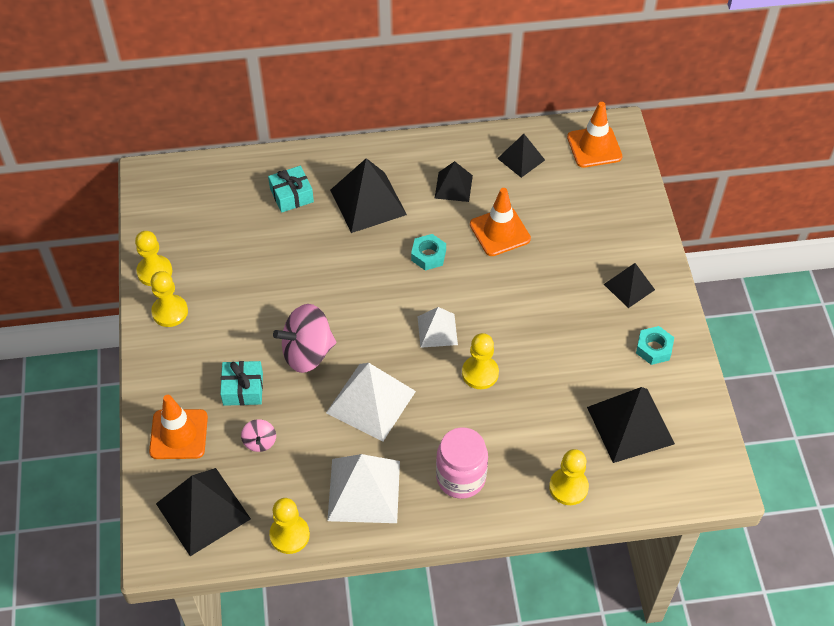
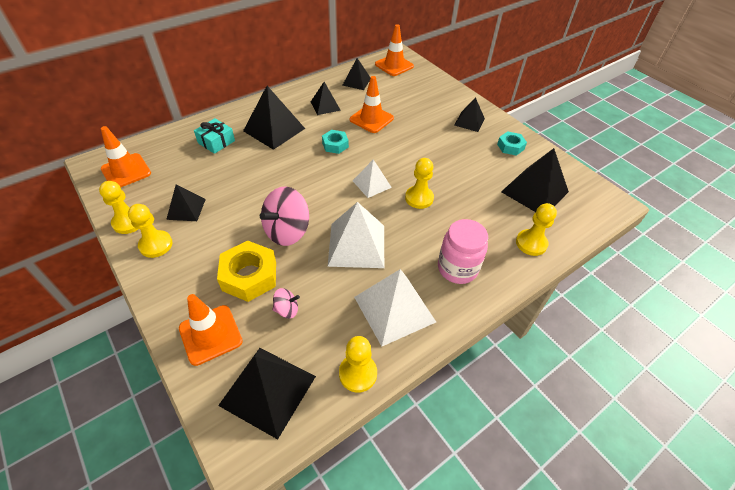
camera: 30 degrees left, 5 degrees down
turquoise gift [220,361,263,406] -> yellow nut [217,241,276,302]
pink spinning top [241,419,276,452] -> pink spinning top turned 60 degrees counterclockwise [273,288,300,319]
none -> orange traffic cone [101,126,151,188]
none -> black pyramid [166,184,206,221]

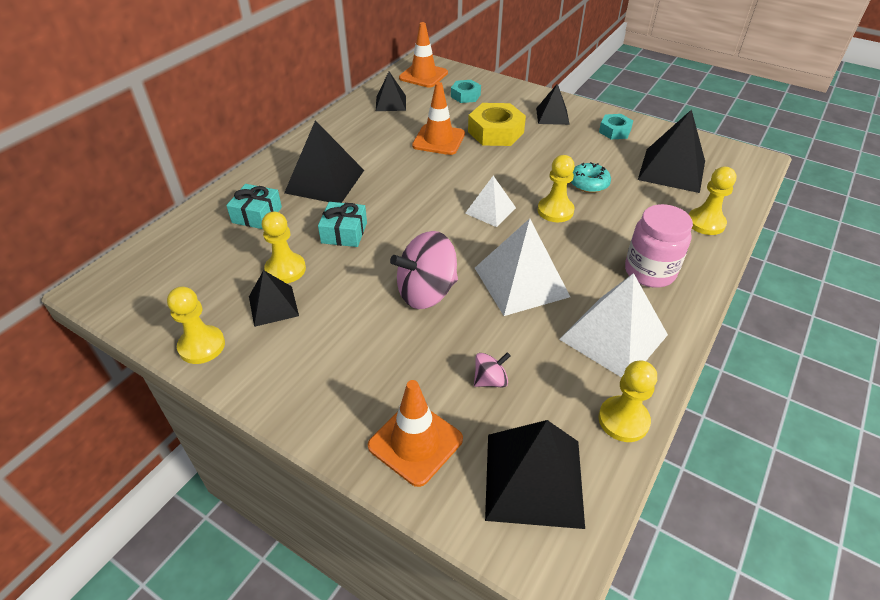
camera: 20 degrees left, 5 degrees down
orange traffic cone [101,126,151,188] -> none
yellow pawn [128,204,173,258] -> yellow pawn moved to [262,212,306,283]
yellow nut [217,241,276,302] -> yellow nut moved to [468,103,526,146]
pink spinning top [260,186,309,246] -> pink spinning top turned 45 degrees clockwise [390,231,458,309]
black pyramid [311,82,341,115] -> none
turquoise nut [322,130,349,154] -> turquoise nut moved to [451,80,481,103]
none -> turquoise gift [318,202,367,247]
none -> turquoise donut [571,162,611,193]

